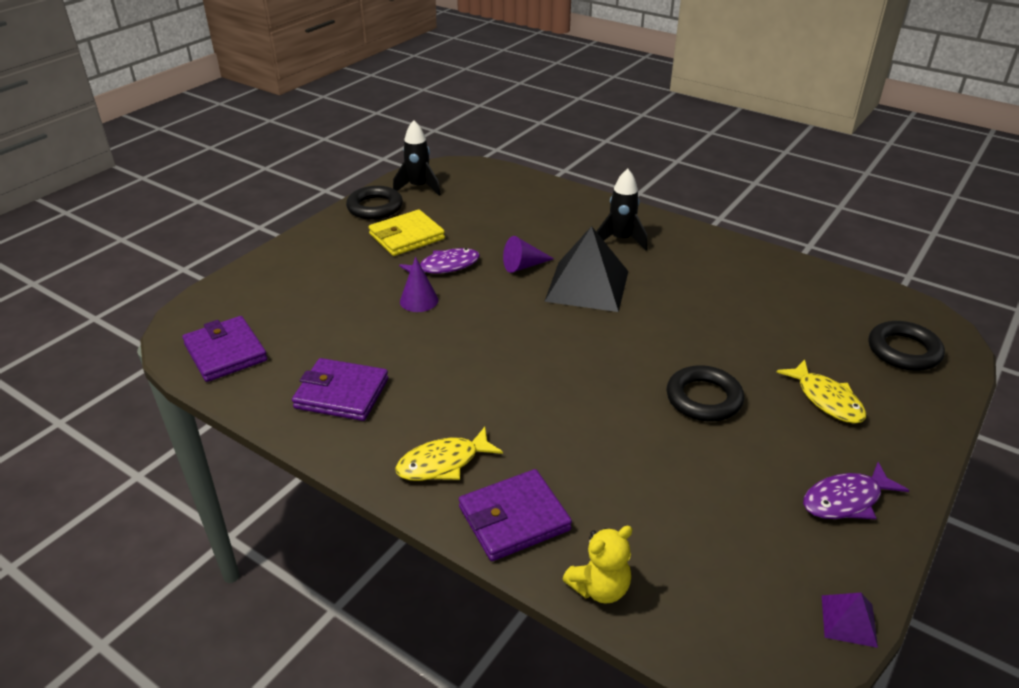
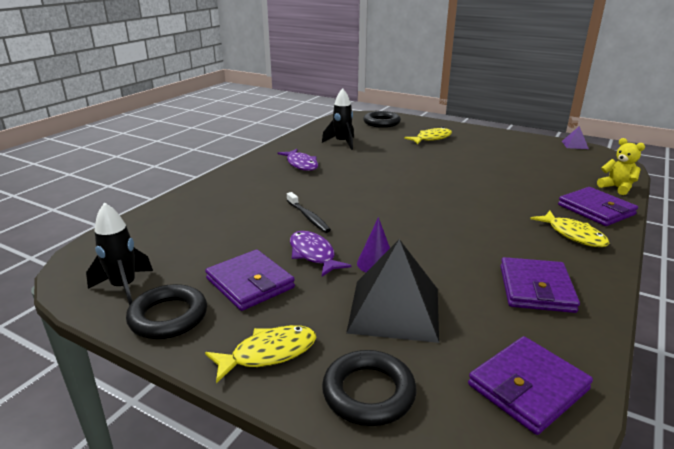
camera: 95 degrees left, 10 degrees down
yellow wallet [369,210,445,256] -> purple wallet [205,249,295,311]
purple cone [503,236,554,273] -> black toothbrush [287,192,331,233]
black pyramid [544,226,628,312] -> black pyramid moved to [346,239,439,343]
black rocket [596,169,647,250] -> black rocket moved to [322,88,354,150]
black ring [667,365,744,422] -> black ring moved to [322,350,417,426]
purple fish [803,462,909,519] -> purple fish moved to [278,149,318,171]
none -> yellow fish [205,325,316,383]

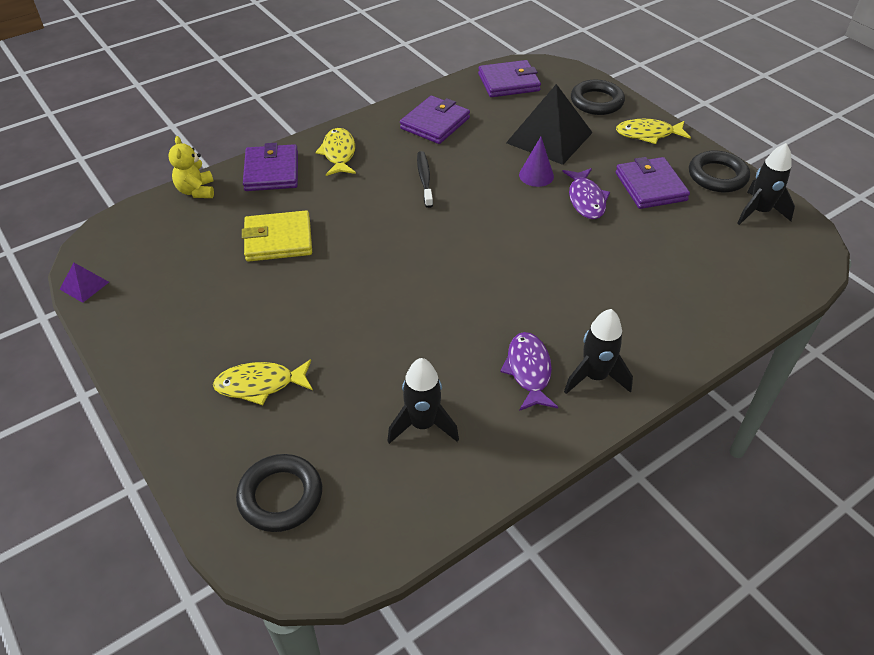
camera: 155 degrees left, 20 degrees up
black toothbrush [287,192,331,233] -> black toothbrush moved to [417,151,433,208]
none -> yellow wallet [242,210,312,262]
none -> black rocket [564,309,633,394]

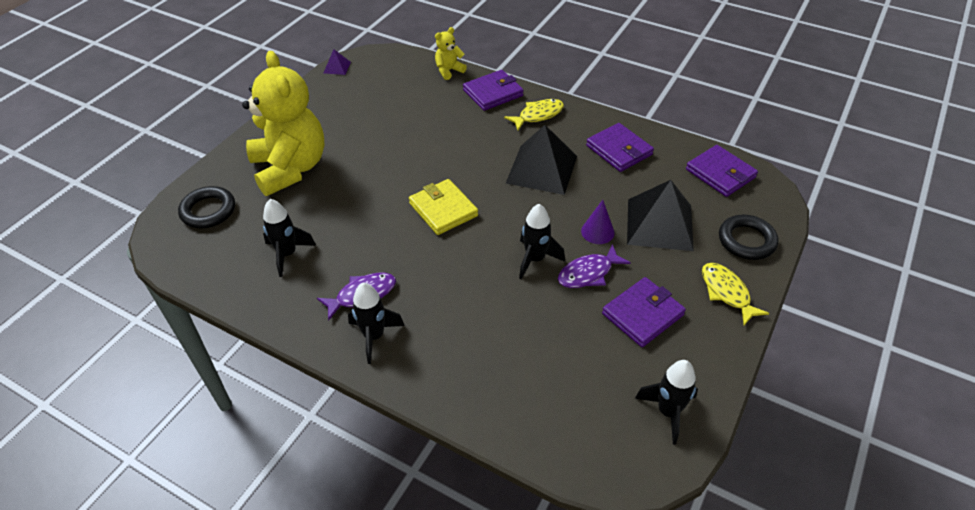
camera: 65 degrees right, 0 degrees up
yellow fish [213,359,313,405] -> yellow teddy bear [242,51,325,196]
yellow wallet [242,210,312,262] -> yellow wallet moved to [409,179,478,235]
purple wallet [400,96,470,144] -> purple wallet turned 45 degrees clockwise [586,123,654,172]
black toothbrush [417,151,433,208] -> black pyramid [506,125,577,195]
black ring [689,151,750,192] -> none
none -> black rocket [519,204,565,279]

